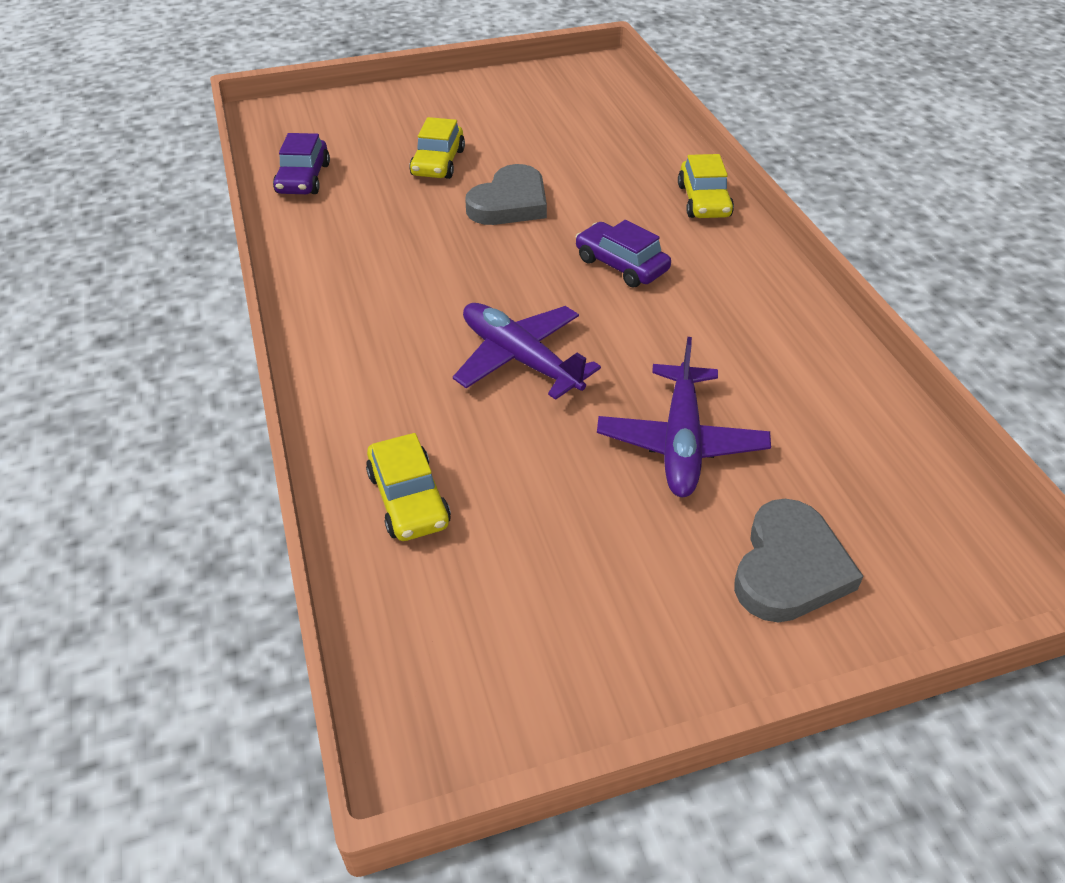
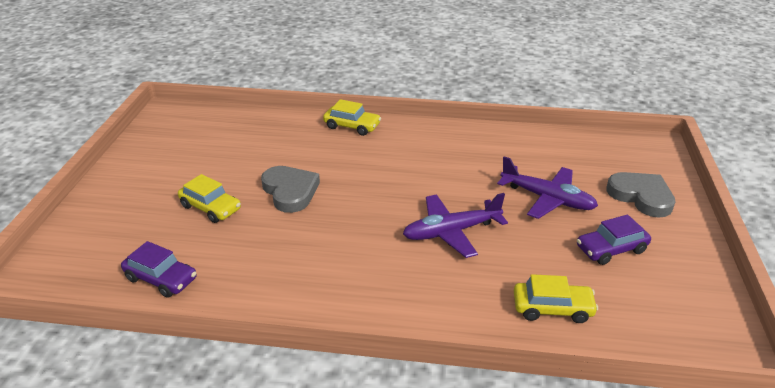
camera: 65 degrees left, 10 degrees down
purple car [576,220,671,288] -> purple car moved to [577,215,651,265]

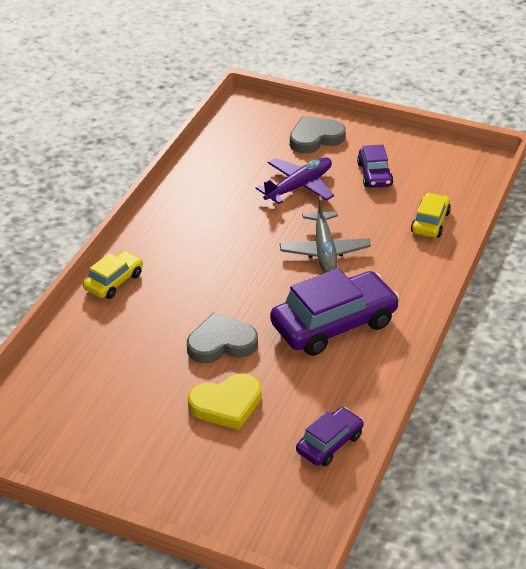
camera: 75 degrees left, 5 degrees up
yellow car [178,174,241,223] -> yellow heart [188,374,261,430]
purple plane [403,193,508,258] -> grey plane [280,196,371,273]
none -> purple car [270,268,400,356]

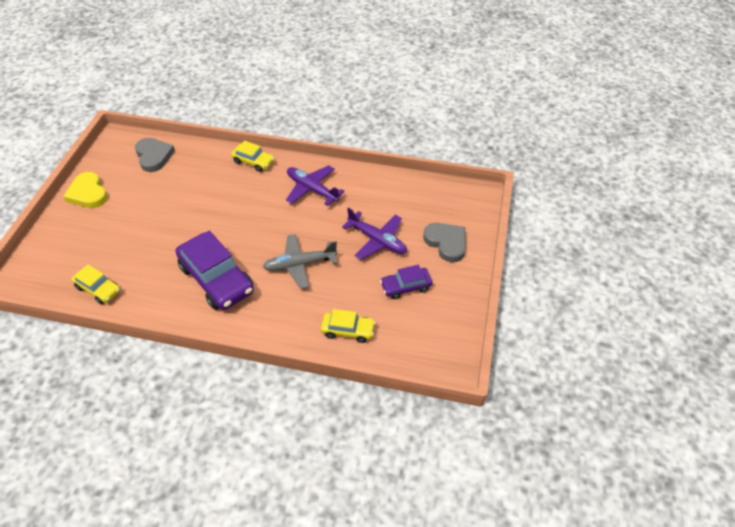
camera: 80 degrees right, 10 degrees up
grey heart [187,312,258,363] -> grey heart moved to [135,138,175,172]
yellow heart [188,374,261,430] -> yellow heart moved to [63,172,107,208]
purple car [296,407,364,466] -> yellow car [72,265,120,304]
none -> purple plane [286,165,345,206]

